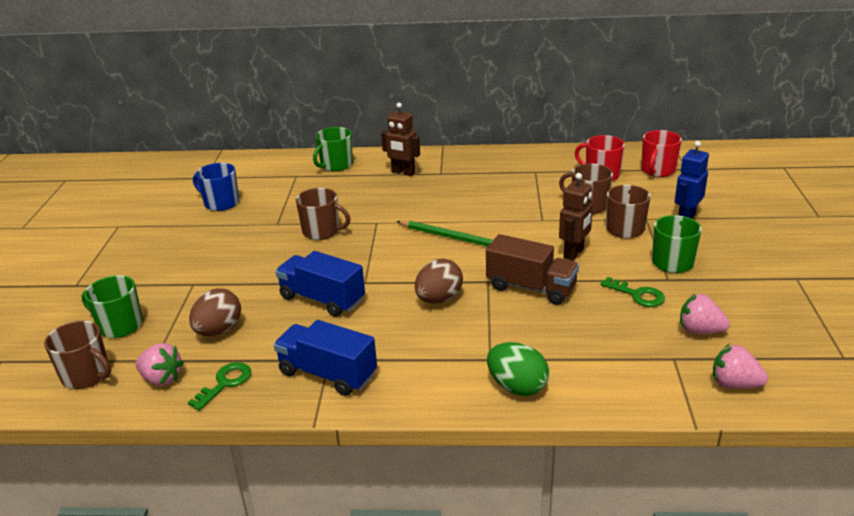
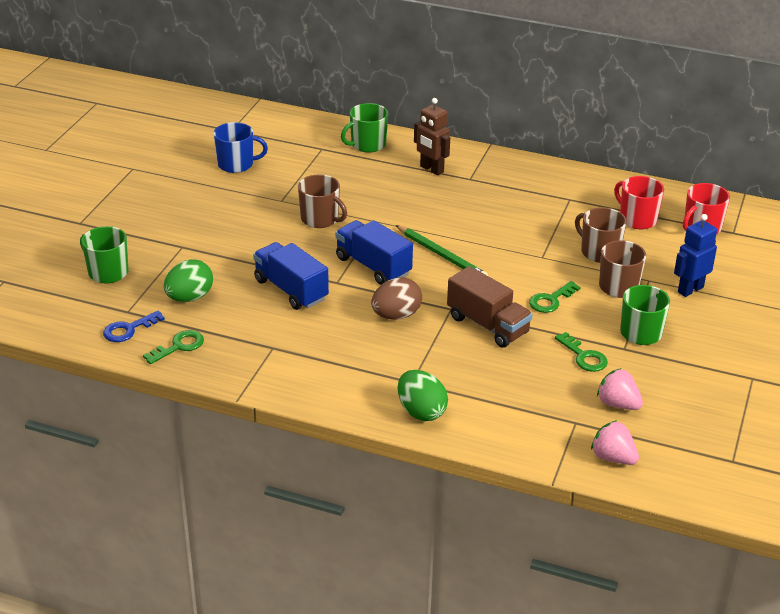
camera: 15 degrees right, 5 degrees up
brown mug [44,321,111,389] -> none
pink strawberry [135,343,184,386] -> blue key [103,311,165,342]
brown egg [189,288,241,336] -> green egg [164,259,213,302]
blue mug [193,163,239,211] -> blue mug turned 135 degrees clockwise [213,122,268,173]
blue truck [274,320,377,396] -> blue truck moved to [335,220,413,285]
brown robot [559,173,593,261] -> green key [529,281,581,313]

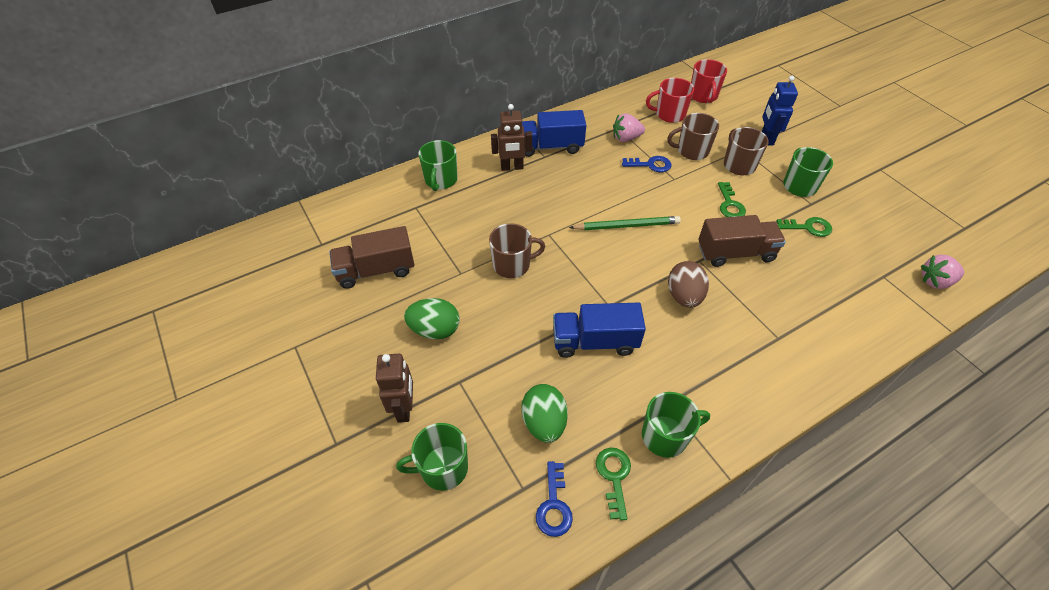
camera: 50 degrees left, 15 degrees up
blue mug [213,122,268,173] -> brown truck [329,226,414,289]
blue truck [335,220,413,285] -> blue truck moved to [522,110,586,157]
green egg [398,370,448,421] -> green egg moved to [404,298,459,339]
pink strawberry [597,368,643,410] -> pink strawberry moved to [613,113,645,142]
none -> brown robot [376,354,413,423]
none -> blue key [622,156,671,172]
none -> green mug [642,392,710,458]

